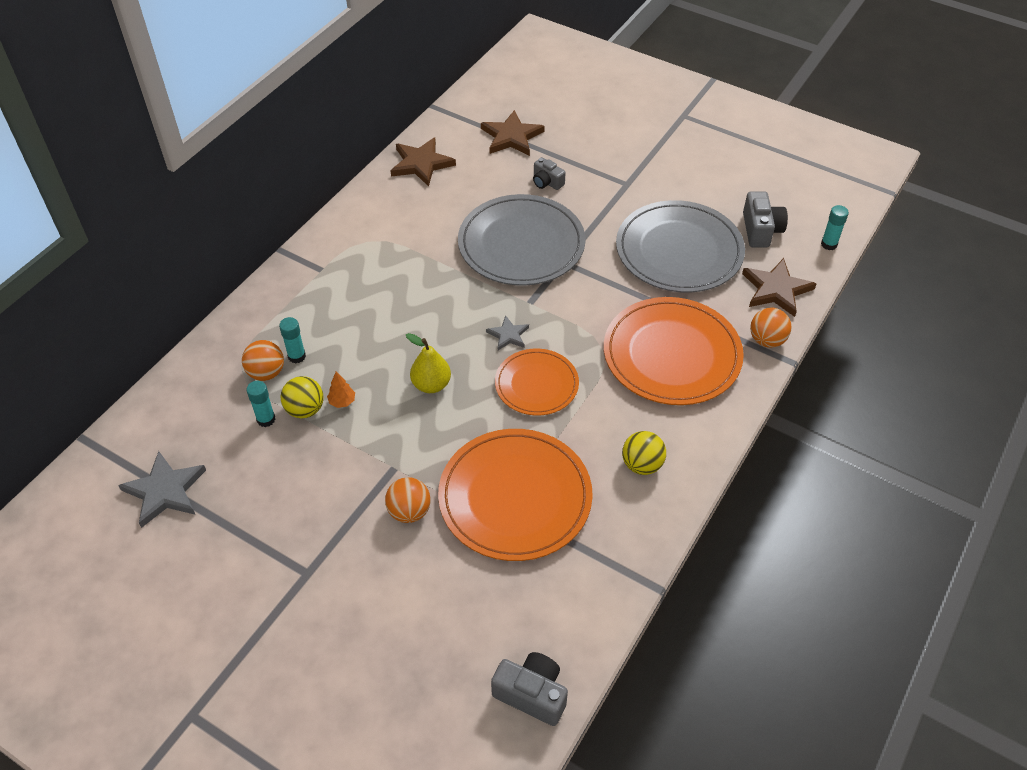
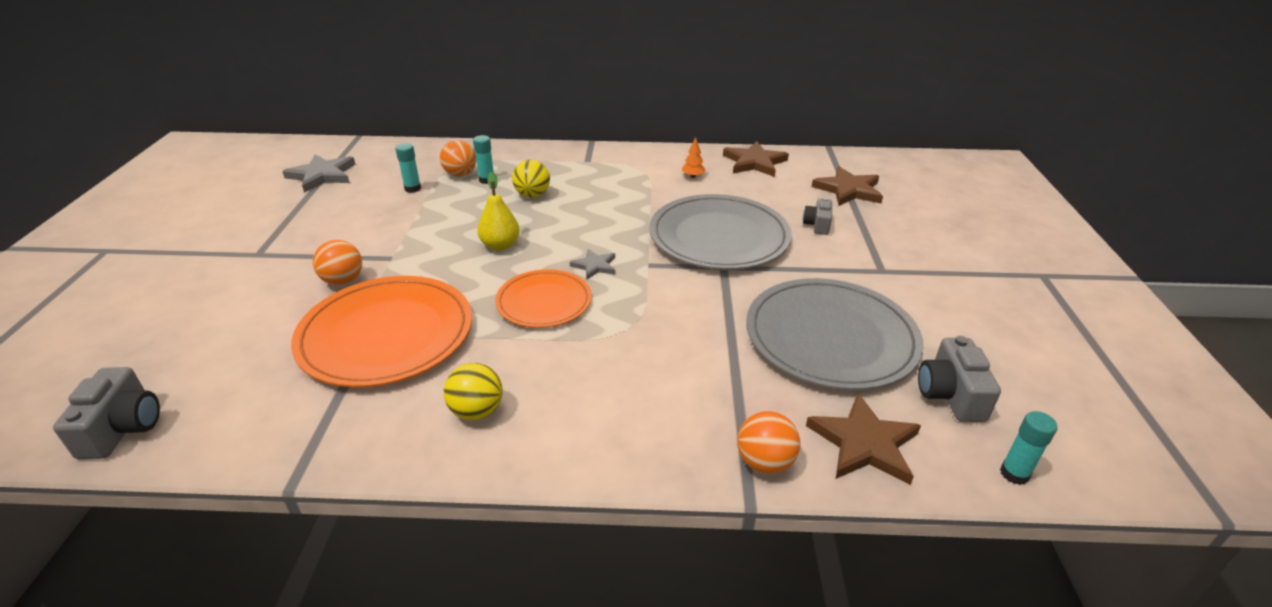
camera: 60 degrees right, 15 degrees down
yellow ball [281,376,324,419] -> yellow ball moved to [512,159,550,198]
orange tree [327,372,355,408] -> orange tree moved to [682,137,706,178]
orange plate [604,297,744,405] -> none
grey camera [743,191,788,247] -> grey camera turned 120 degrees clockwise [918,336,1001,422]

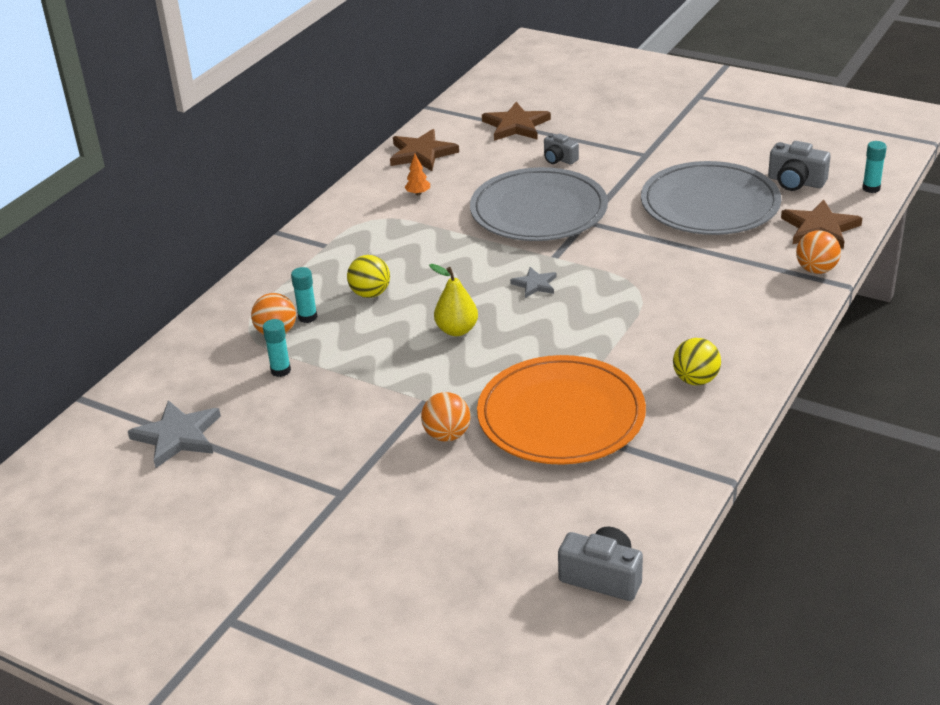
camera: 60 degrees left, 0 degrees up
orange plate [495,269,592,328] -> none

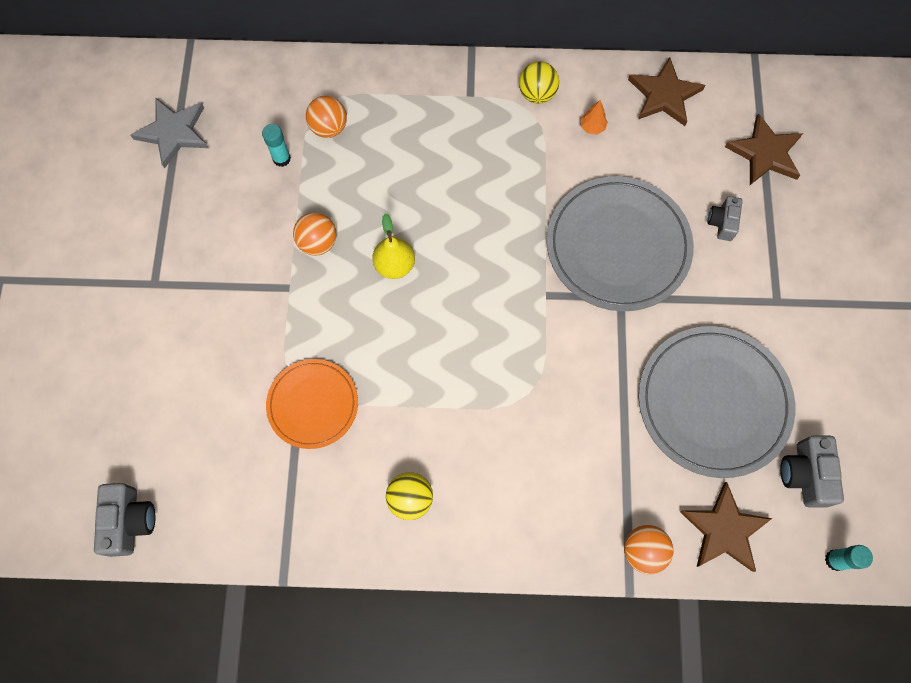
camera: 60 degrees right, 35 degrees up
turquoise glue stick [291,267,317,323] -> none
yellow ball [347,255,390,298] -> yellow ball moved to [519,61,559,103]
orange ball [421,392,471,442] -> orange ball moved to [293,213,337,256]
orange plate [477,355,646,465] -> orange plate [266,359,358,449], size x0.59
grey star [510,267,557,298] -> none

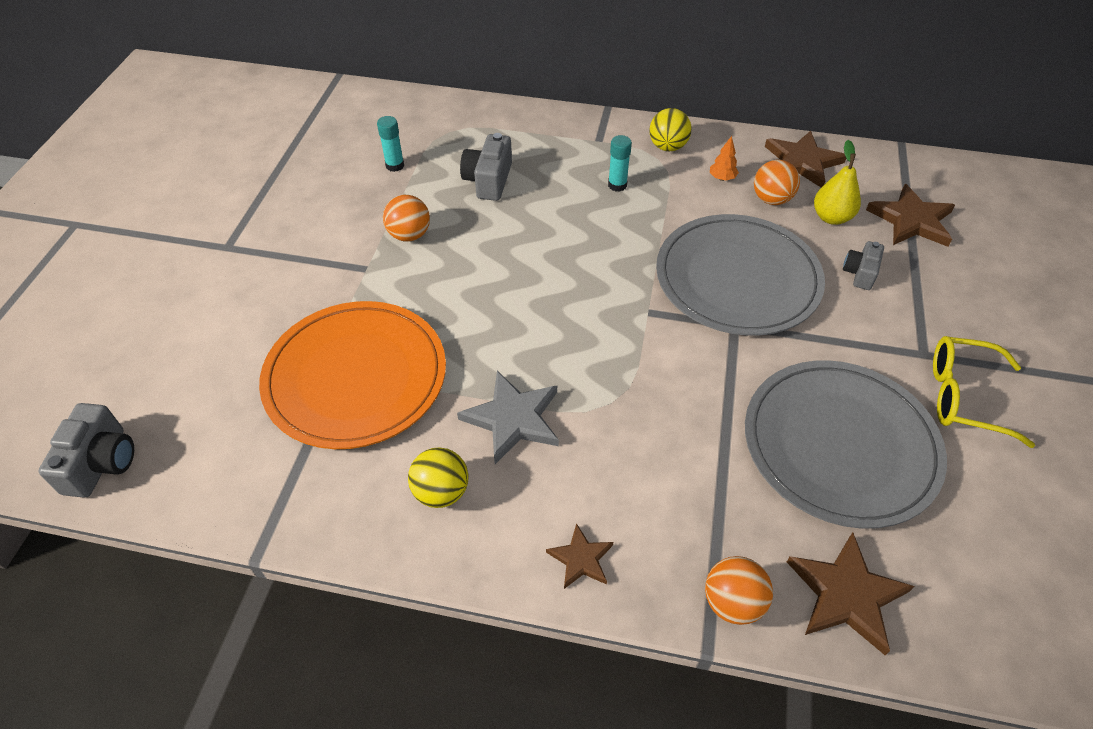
camera: 10 degrees right, 20 degrees down
grey star [131,97,209,169] -> grey star moved to [457,371,559,464]
orange plate [266,359,358,449] -> orange plate [259,301,446,449], size x1.69
orange ball [306,96,347,138] -> orange ball moved to [754,160,800,205]
yellow pear [372,213,415,279] -> yellow pear moved to [814,140,861,225]
grey camera [780,436,844,508] -> grey camera moved to [460,133,512,201]
turquoise glue stick [825,545,873,571] -> turquoise glue stick moved to [608,135,632,192]
none -> brown star [546,523,613,589]
none -> yellow glasses [933,336,1035,448]

